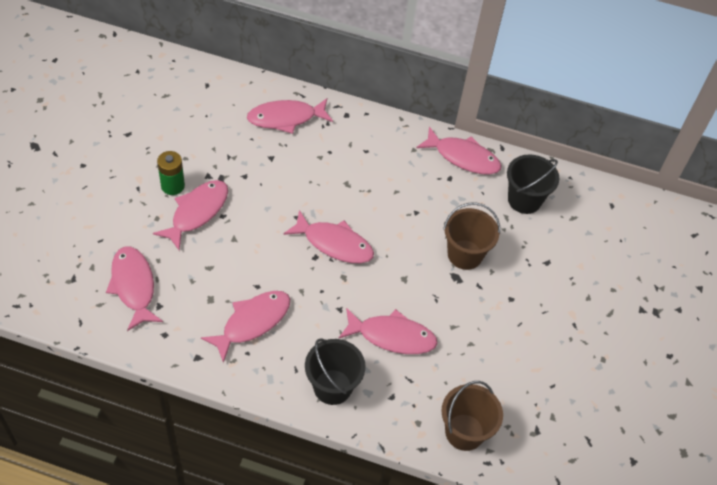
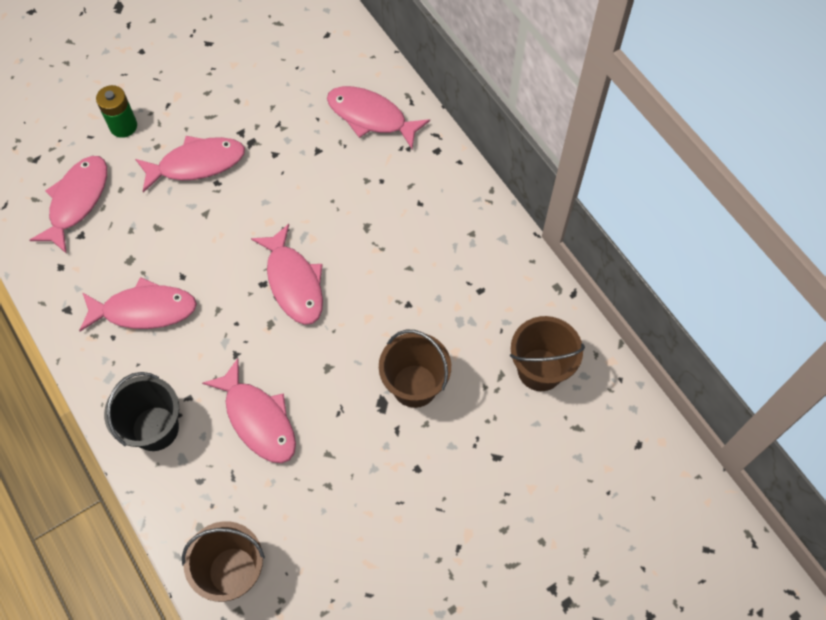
camera: 45 degrees right, 10 degrees up
green battery [157,151,185,195] -> green battery moved to [96,85,137,138]
pink fish [416,127,501,175] -> none
black bucket [507,154,559,214] -> brown bucket [510,316,585,391]

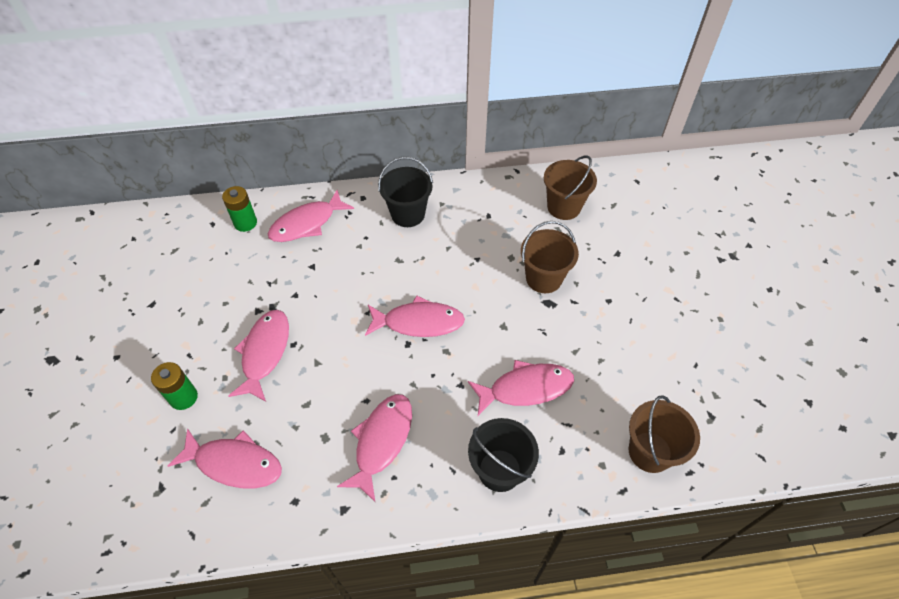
camera: 65 degrees left, 10 degrees down
pink fish [30,156,107,254] -> pink fish turned 150 degrees clockwise [168,428,282,488]
none -> green battery [222,186,257,232]
none -> black bucket [378,157,433,227]

